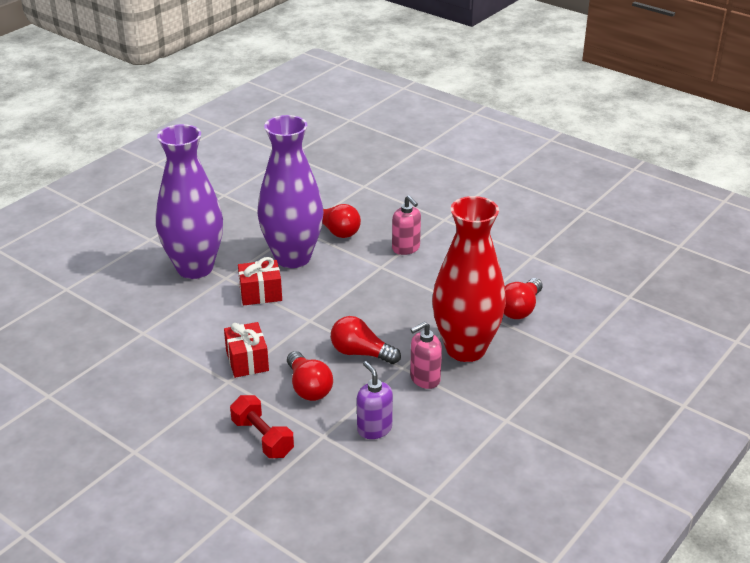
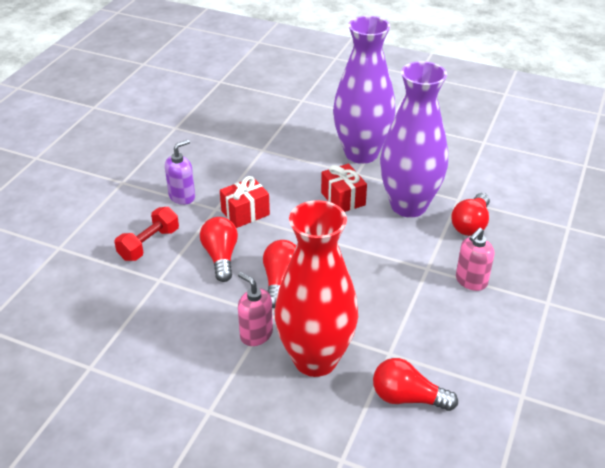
camera: 75 degrees right, 5 degrees up
red light bulb [287,351,333,401] -> red light bulb turned 120 degrees clockwise [200,217,238,282]
purple soap dispenser [357,361,393,439] -> purple soap dispenser moved to [165,139,195,205]

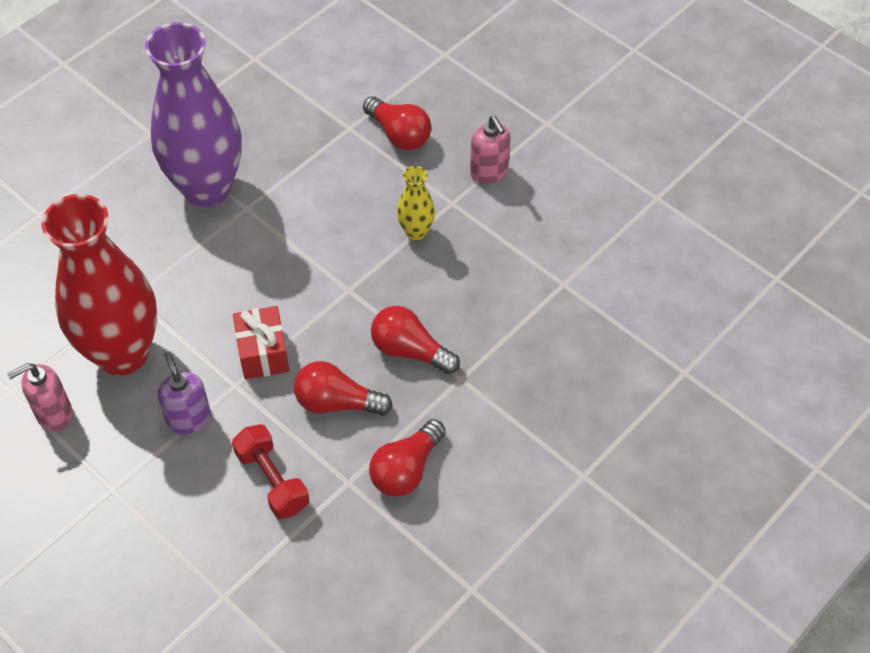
camera: 70 degrees left, 15 degrees up
pink soap dispenser [238,272,273,346] -> pink soap dispenser moved to [7,363,73,431]
red vase [275,200,358,377] -> red vase moved to [41,194,157,376]
red gift [321,164,367,212] -> none
red light bulb [373,358,458,411] -> red light bulb moved to [369,419,446,497]
purple vase [380,61,448,218] -> none
none -> yellow vase [397,166,435,240]

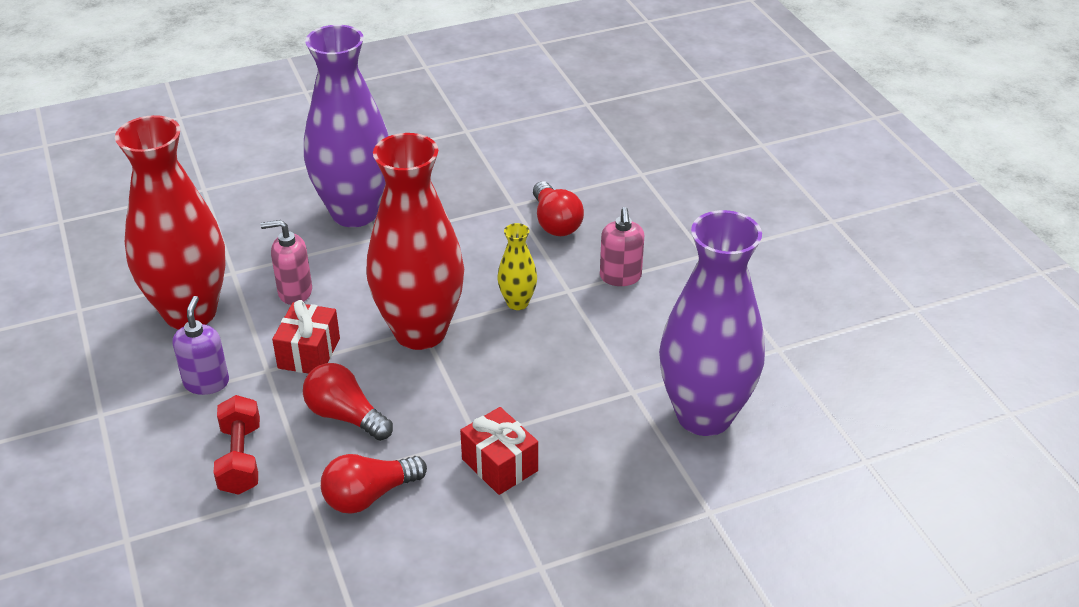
camera: 25 degrees right, 15 degrees down
pink soap dispenser [7,363,73,431] -> pink soap dispenser moved to [261,220,312,305]
red light bulb [371,306,460,374] -> none
none -> red vase [366,133,464,350]
none -> red gift [460,407,538,495]
none -> purple vase [659,210,765,436]

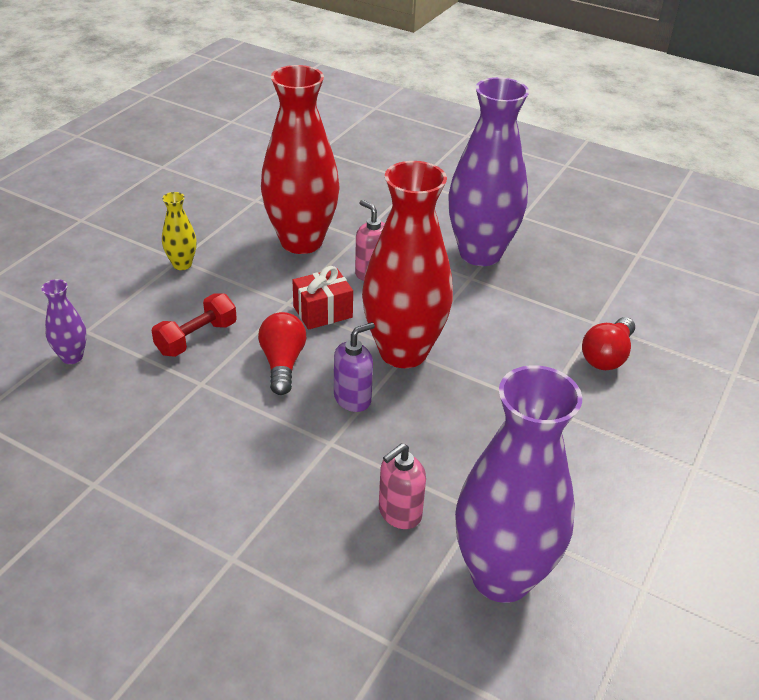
camera: 50 degrees right, 0 degrees up
purple soap dispenser [173,296,229,395] -> purple soap dispenser moved to [334,322,375,412]
red light bulb [321,454,427,514] -> none
red gift [460,407,538,495] -> none
yellow vase [497,223,537,310] -> yellow vase moved to [162,192,197,270]
pink soap dispenser [600,207,644,286] -> pink soap dispenser moved to [379,443,426,529]
none -> purple vase [41,279,87,364]

